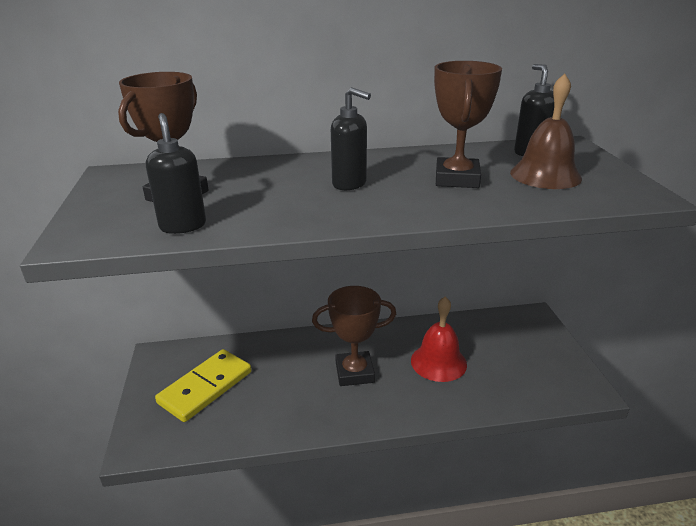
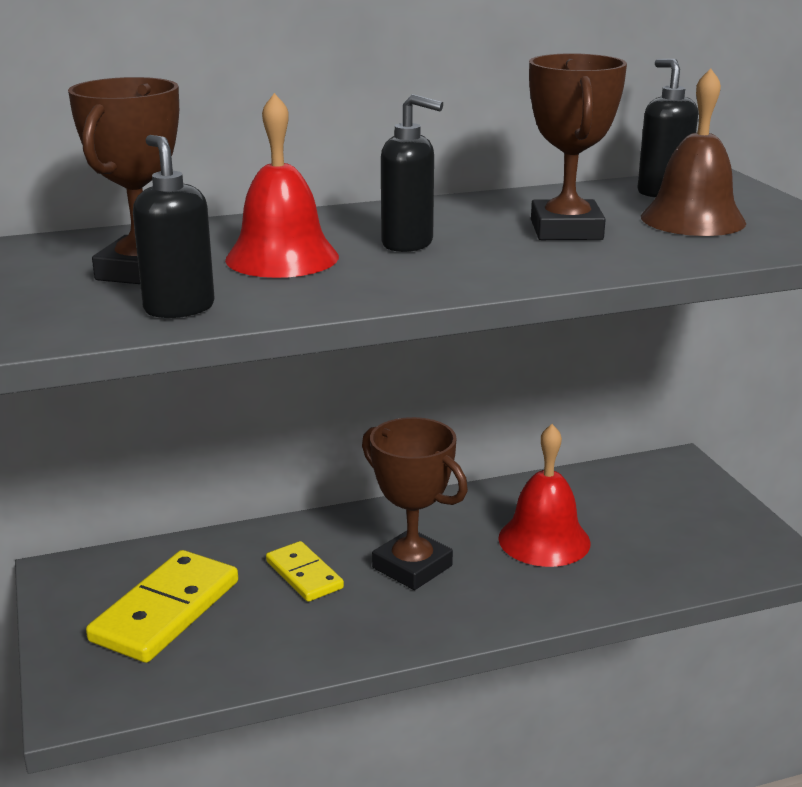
camera: 10 degrees left, 5 degrees down
brown trophy [312,286,396,386] -> brown trophy turned 60 degrees clockwise [362,417,468,590]
none -> red bell [225,93,339,278]
none -> yellow domino [266,541,344,602]

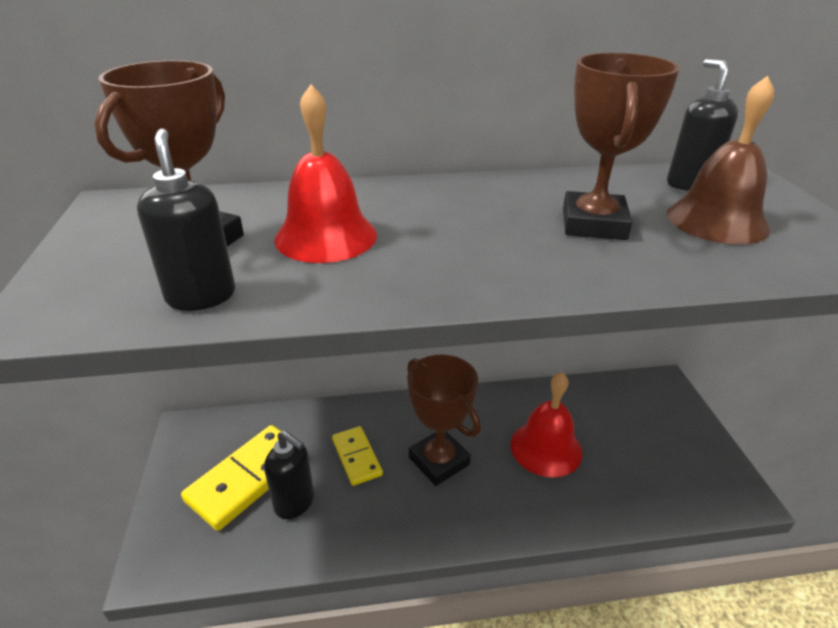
camera: 10 degrees right, 10 degrees up
black soap dispenser [381,94,443,252] -> black soap dispenser moved to [264,430,314,519]

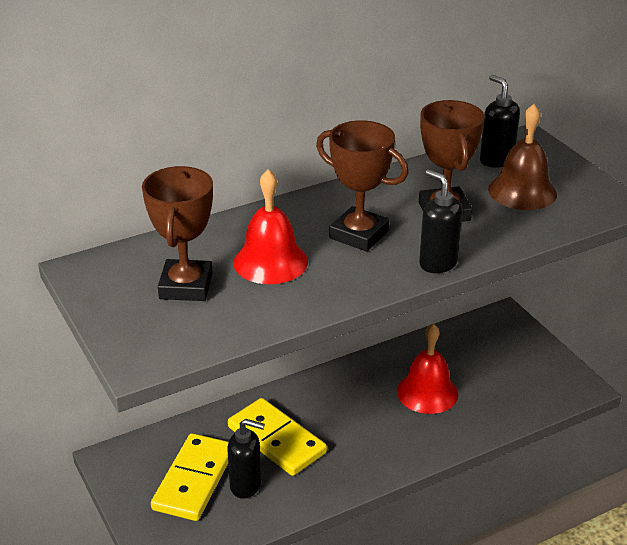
camera: 20 degrees left, 0 degrees up
black soap dispenser [137,128,235,311] -> black soap dispenser moved to [419,170,463,273]
yellow domino [332,426,383,486] -> yellow domino [228,398,327,476], size x1.69
brown trophy [407,354,481,486] -> brown trophy moved to [316,120,409,251]

